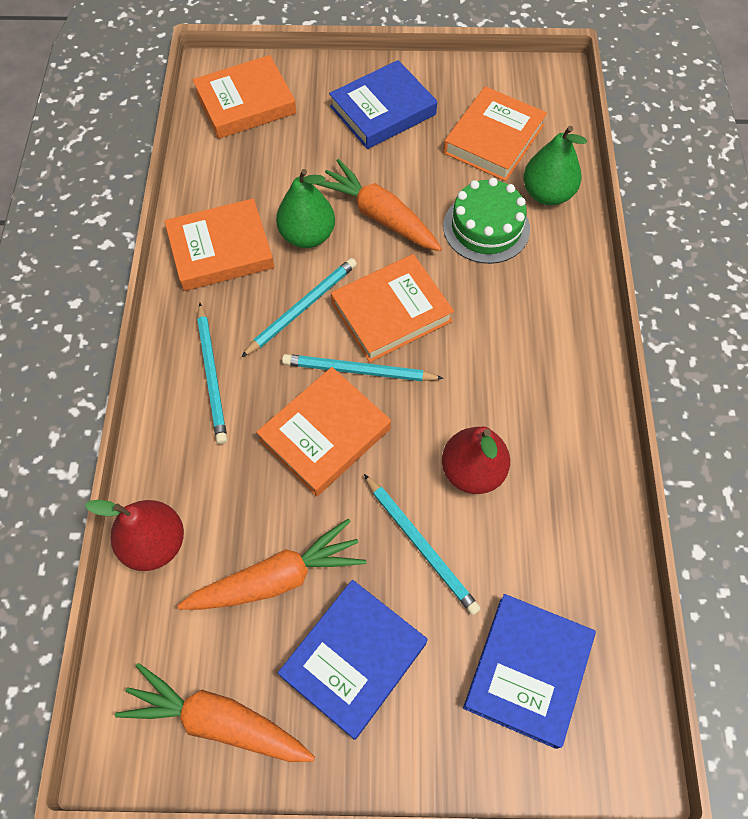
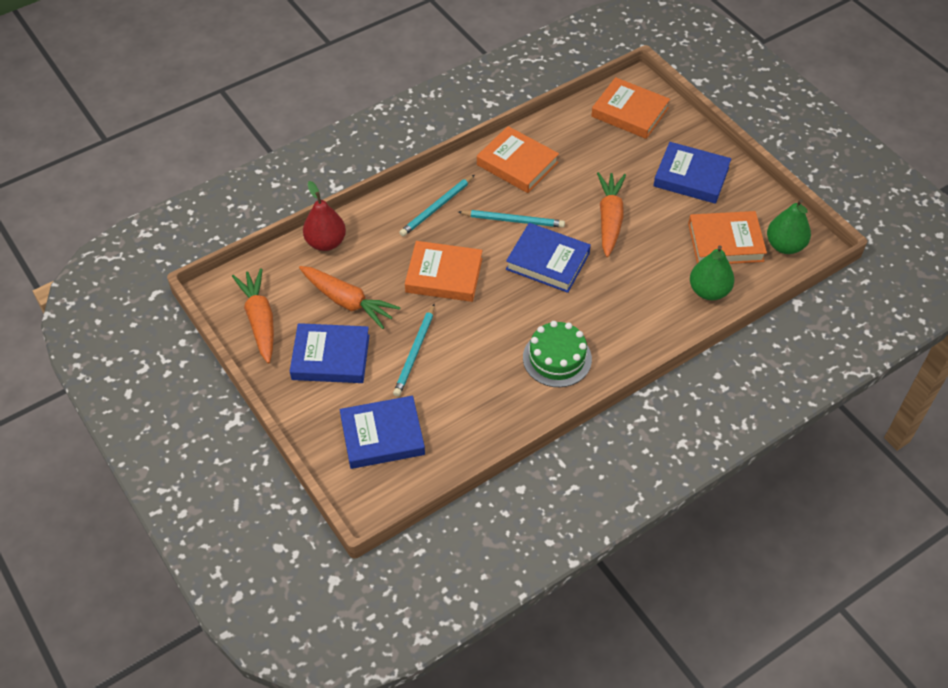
camera: 55 degrees right, 10 degrees down
green pear [276,169,335,248] -> green pear moved to [767,199,811,254]
turquoise pencil [282,354,444,381] -> none
orange book [331,254,454,362] -> blue book [506,223,591,293]
red pear [442,427,510,494] -> none
green cake [443,178,530,264] -> green cake moved to [523,321,592,387]

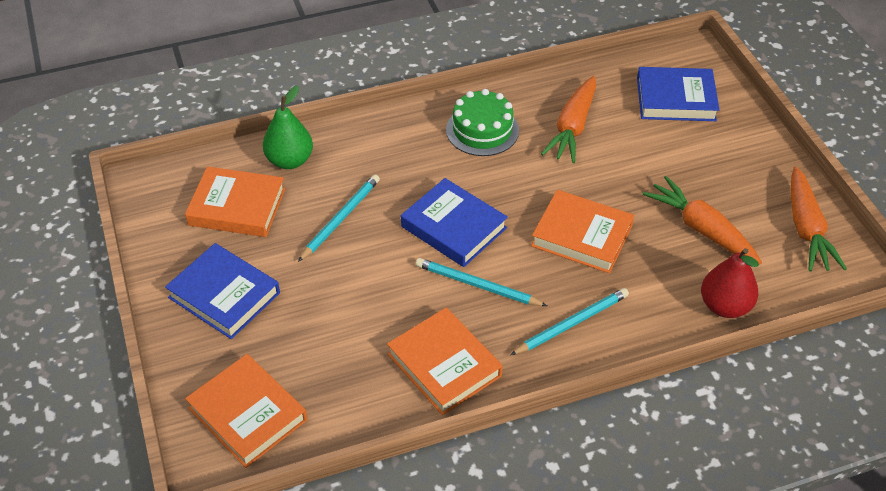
camera: 165 degrees left, 5 degrees down
blue book [290,323,370,383] -> none
turquoise pencil [393,304,435,397] -> turquoise pencil moved to [298,175,380,262]
orange carrot [597,172,626,257] -> orange carrot moved to [541,76,596,163]
green pear [767,199,811,254] -> none

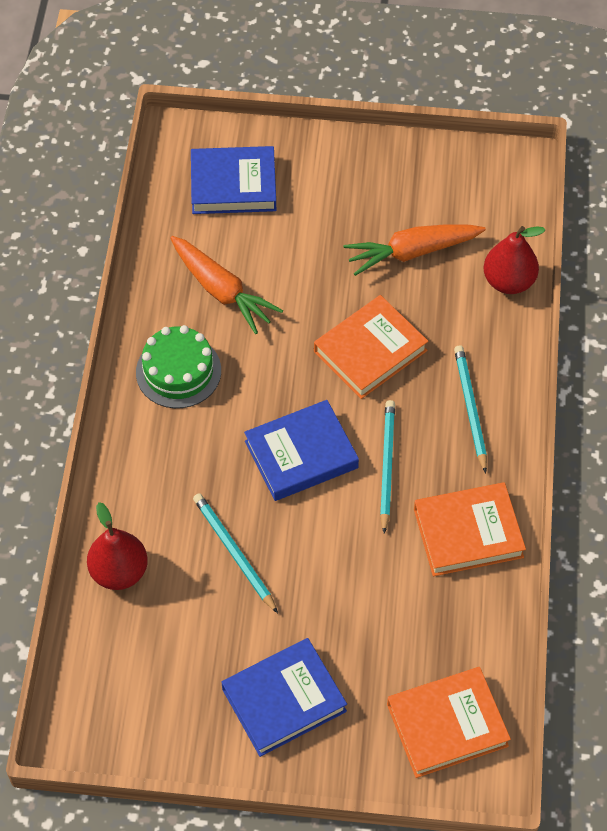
camera: 65 degrees left, 10 degrees up
orange book [185,166,285,237] -> none
green pear [263,86,313,169] -> red pear [87,502,148,590]
turquoise pencil [416,258,547,306] -> turquoise pencil turned 135 degrees clockwise [380,400,395,534]
blue book [637,67,720,121] -> blue book turned 60 degrees clockwise [191,146,277,214]
orange carrot [791,167,847,272] -> none

